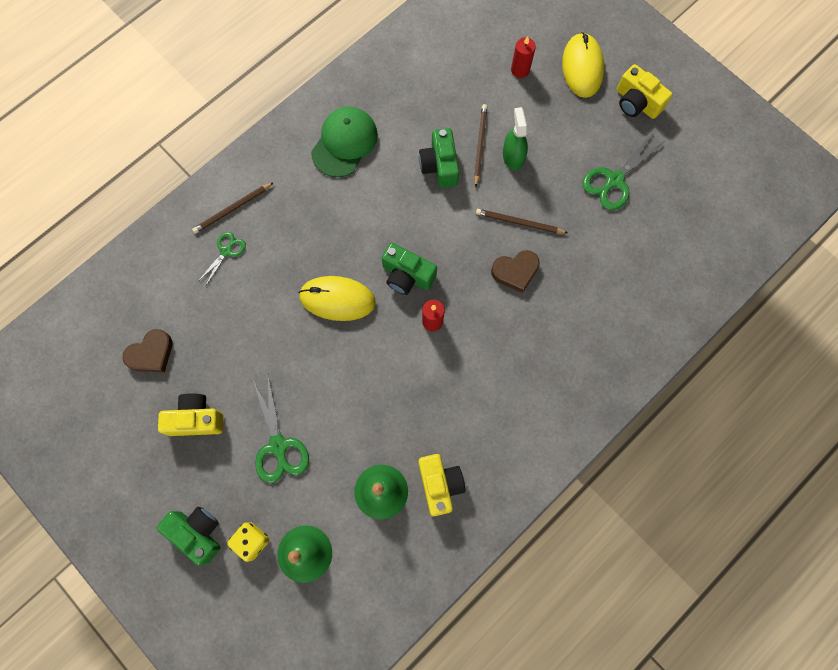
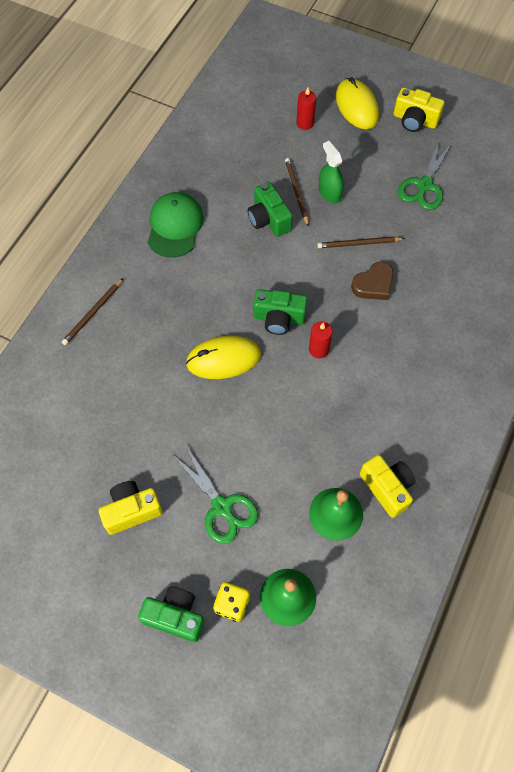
camera: 20 degrees left, 10 degrees down
brown heart [123,329,172,372] -> none
green scissors [199,232,246,287] -> none

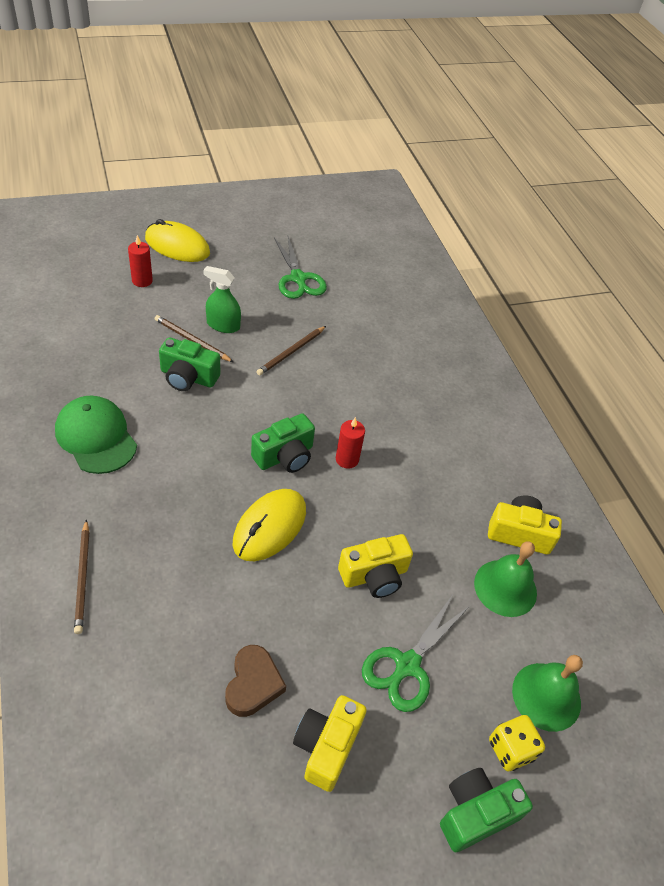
camera: 50 degrees left, 15 degrees down
green scissors [172,446,258,544] -> green scissors turned 120 degrees clockwise [362,595,471,712]
brown heart [351,262,393,300] -> brown heart moved to [225,645,286,717]
yellow camera [394,88,444,132] -> yellow camera moved to [338,534,413,598]

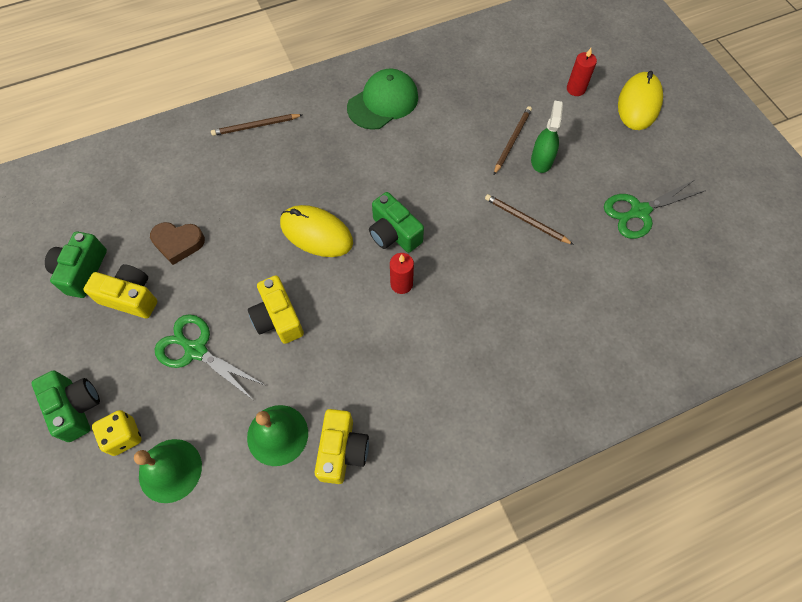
camera: 90 degrees right, 15 degrees up
green camera [159,337,220,391] -> green camera moved to [45,231,107,298]

